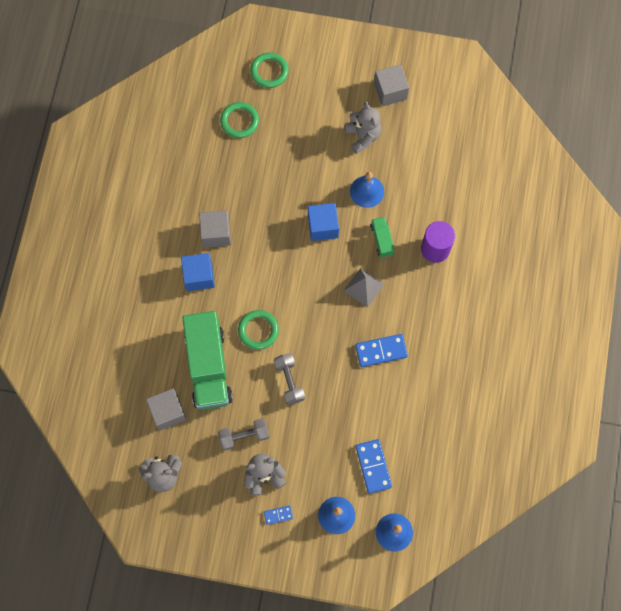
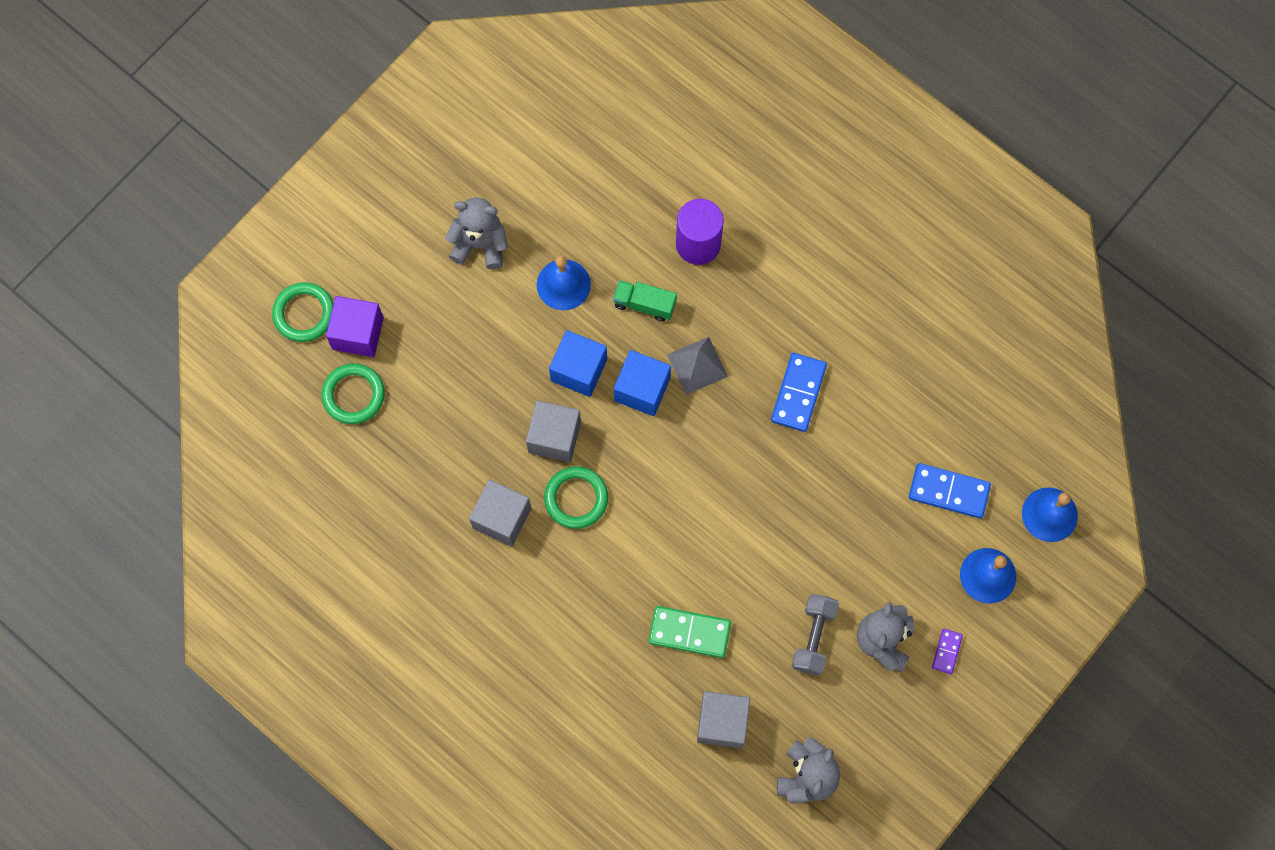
camera: 60 degrees left, 0 degrees up
blue cube [181,253,215,291] -> blue cube moved to [614,350,671,416]
green truck [182,311,233,410] -> green domino [649,606,731,658]
green ring [238,310,279,350] -> green ring moved to [544,466,608,529]
blue domino [264,506,293,525] -> purple domino [932,629,963,674]
grey dumbbell [274,353,305,405] -> none
grey cube [374,64,409,106] -> grey cube moved to [526,400,581,462]
none -> purple cube [326,296,384,357]

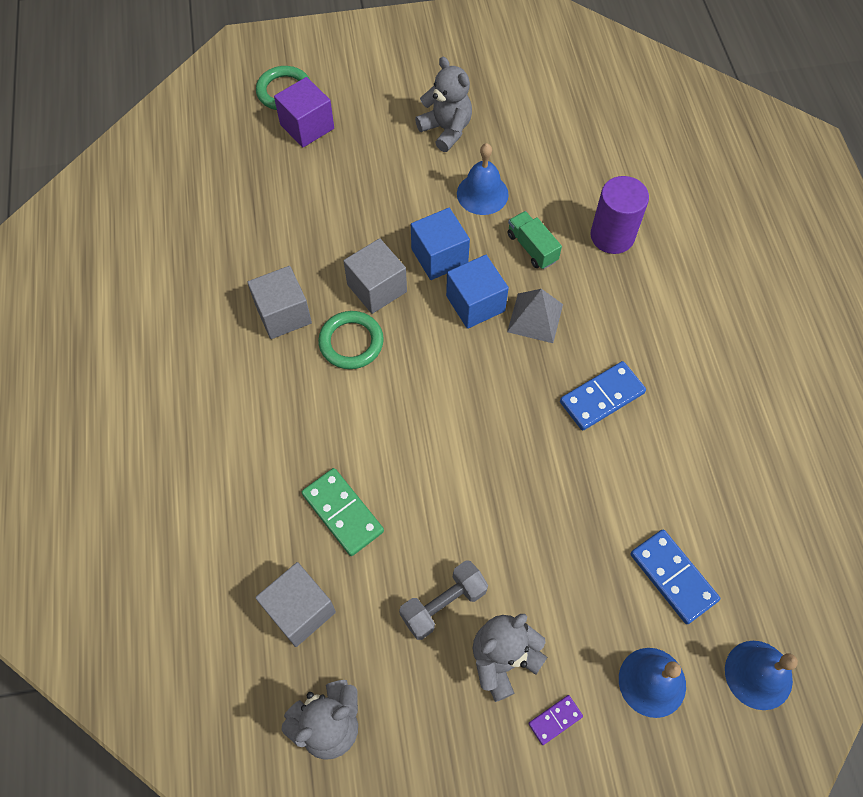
camera: 40 degrees right, 10 degrees down
green ring [321,363,385,424] -> none

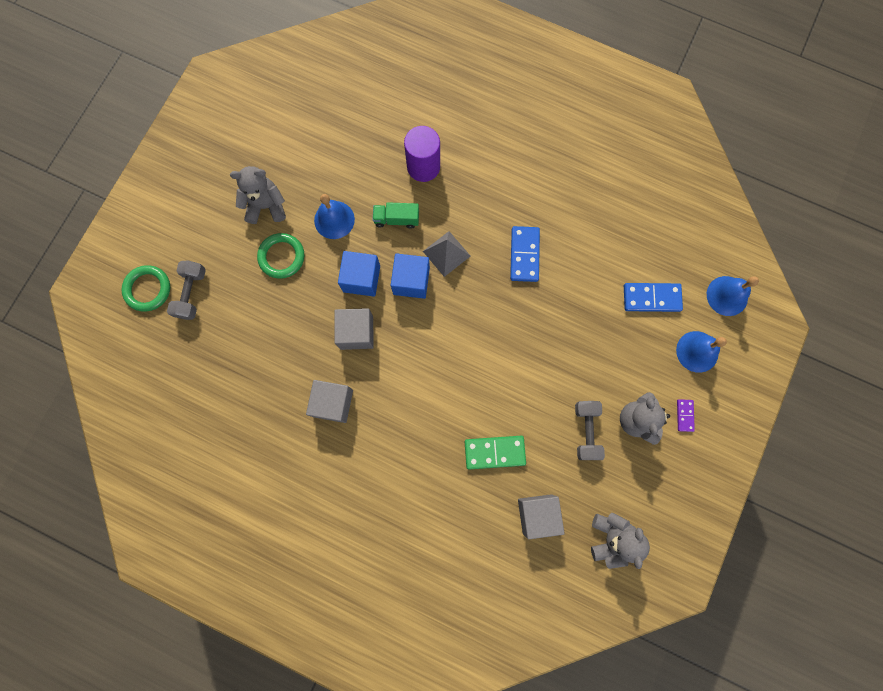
camera: 55 degrees left, 15 degrees up
purple cube [274,77,334,147] -> grey dumbbell [167,261,206,320]
green ring [318,311,384,369] -> green ring moved to [257,233,304,279]

